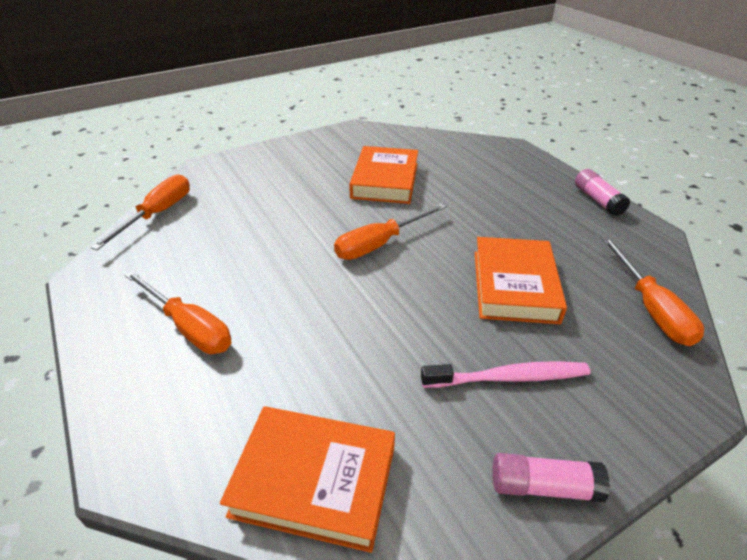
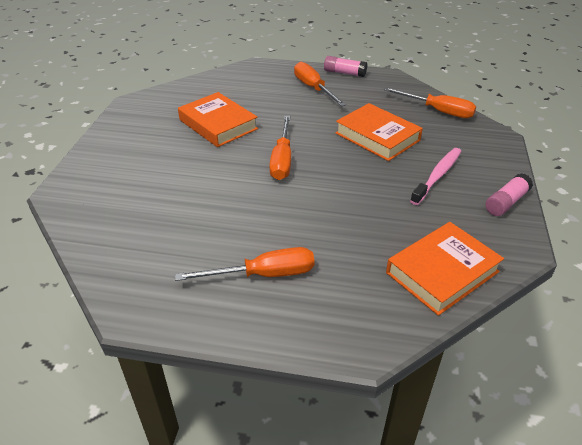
camera: 50 degrees left, 0 degrees up
orange screwdriver [90,174,190,250] -> orange screwdriver moved to [294,62,346,106]

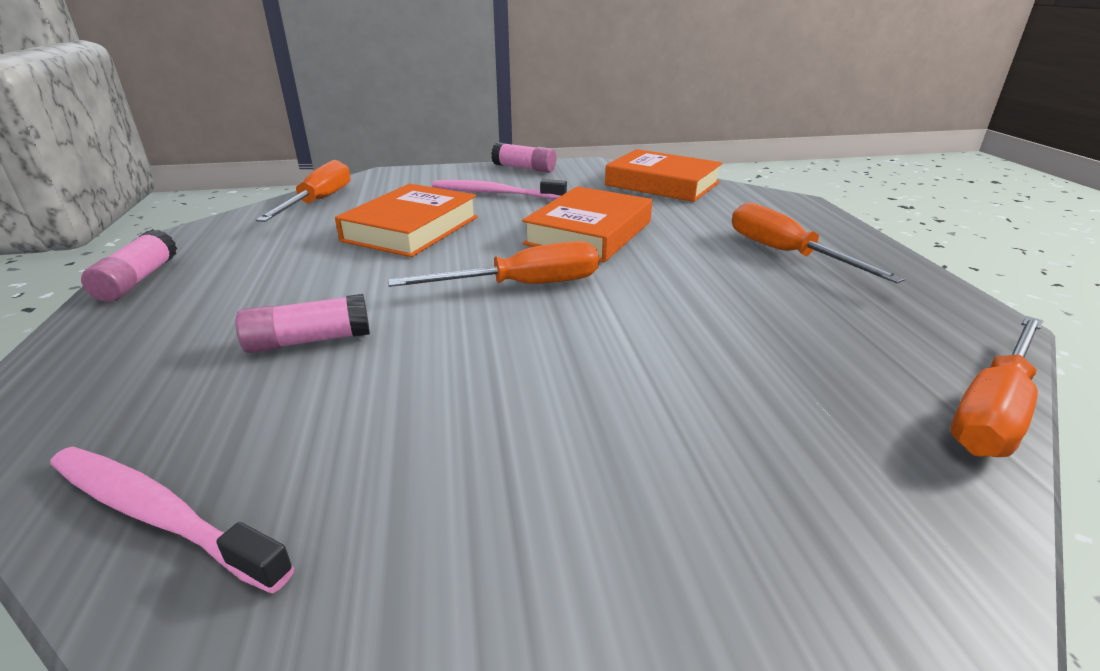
camera: 110 degrees left, 10 degrees down
orange book [178,92,258,147] -> orange book moved to [522,186,652,262]
orange screwdriver [294,62,346,106] -> orange screwdriver moved to [950,316,1043,457]
none -> pink toothbrush [50,447,294,593]
none -> pink glue stick [236,294,370,353]

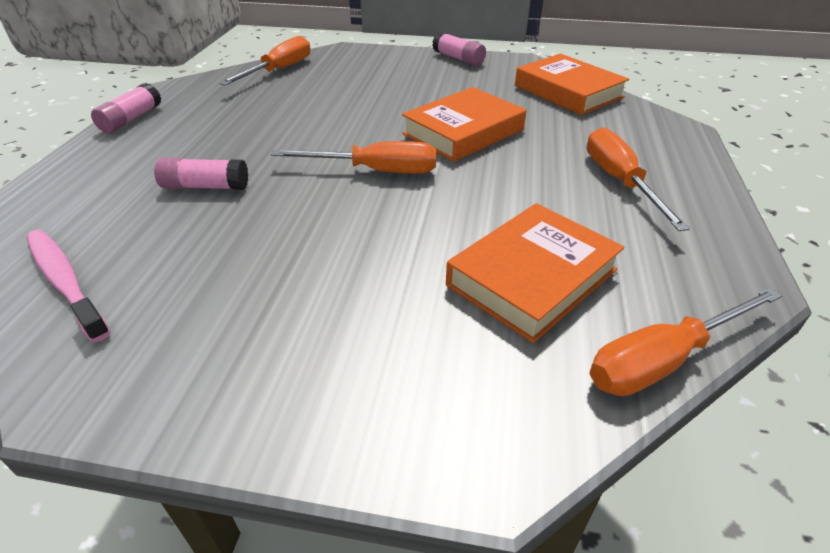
camera: 20 degrees right, 10 degrees up
orange book [335,184,478,257] -> orange book moved to [446,203,625,343]
pink toothbrush [432,179,567,200] -> none

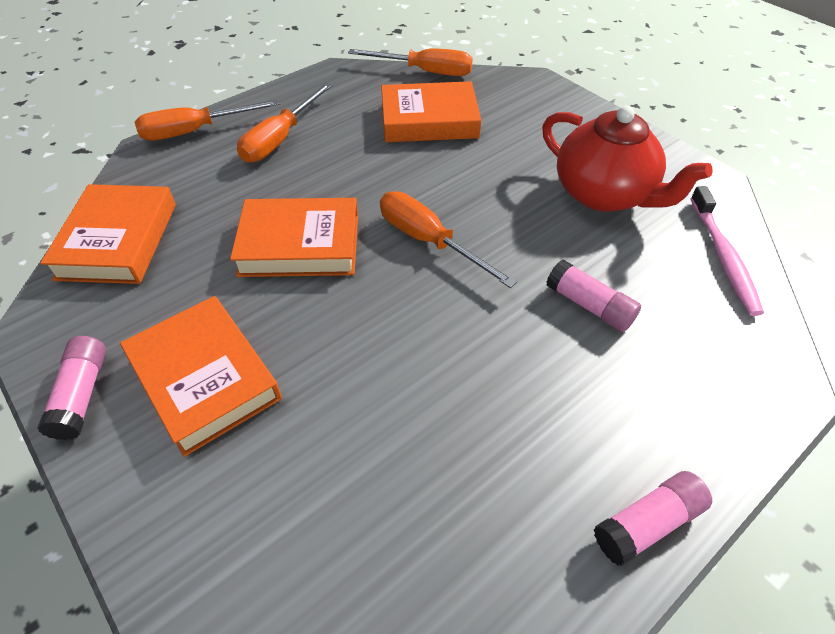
camera: 140 degrees left, 10 degrees up
orange screwdriver [219,36,310,85] -> orange screwdriver moved to [135,99,281,140]
none -> orange book [120,296,282,457]
none -> red teapot [542,105,713,212]

